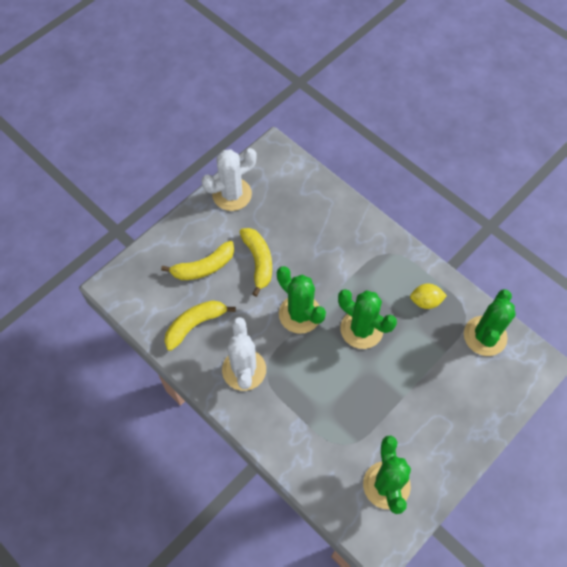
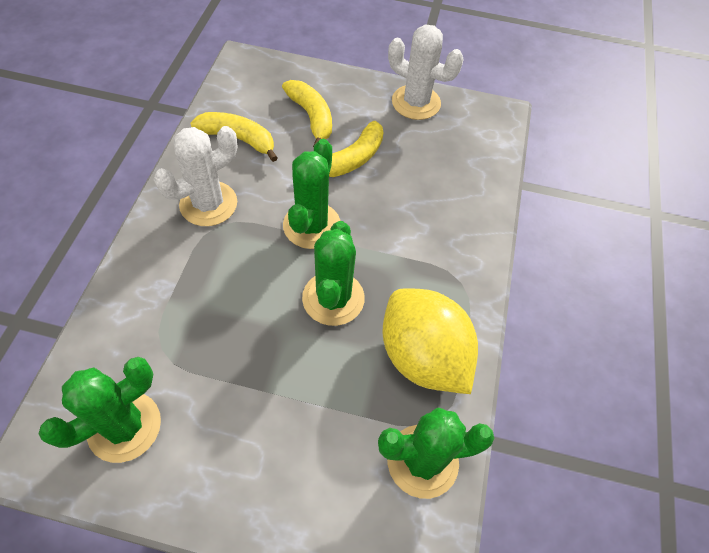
camera: 55 degrees right, 5 degrees down
yellow banana [161,241,234,280] -> yellow banana turned 150 degrees counterclockwise [282,80,332,147]
yellow lemon [410,283,447,309] -> yellow lemon [382,288,478,394], size x2.15

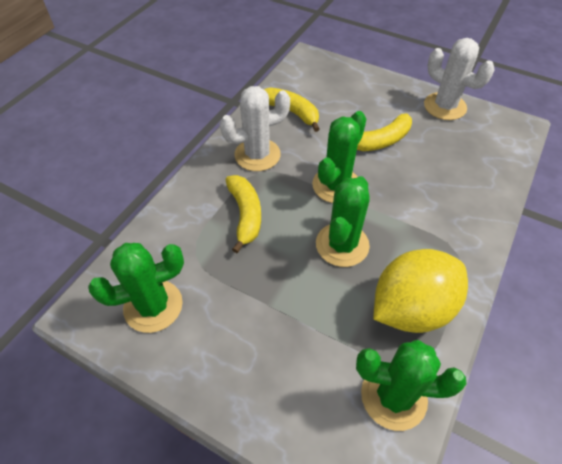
camera: 20 degrees right, 5 degrees down
yellow banana [282,80,332,147] -> yellow banana moved to [226,175,261,253]
yellow lemon [382,288,478,394] -> yellow lemon turned 75 degrees clockwise [373,249,468,333]

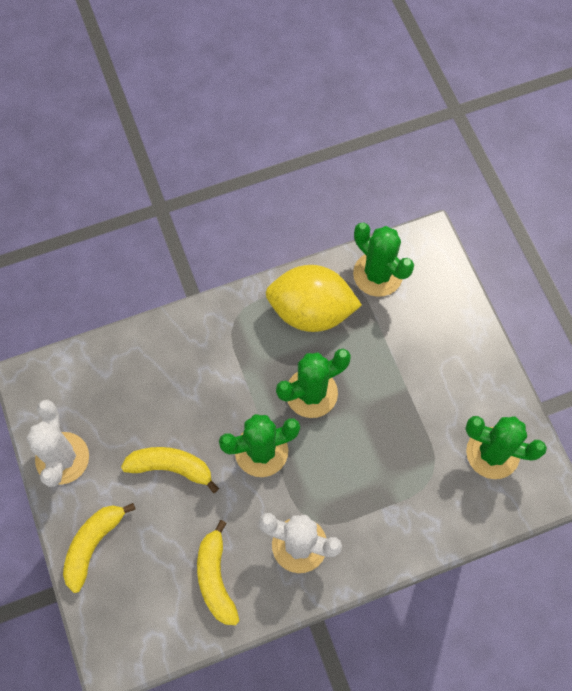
camera: 140 degrees left, 15 degrees up
yellow banana [226,175,261,253] -> yellow banana moved to [63,503,136,593]

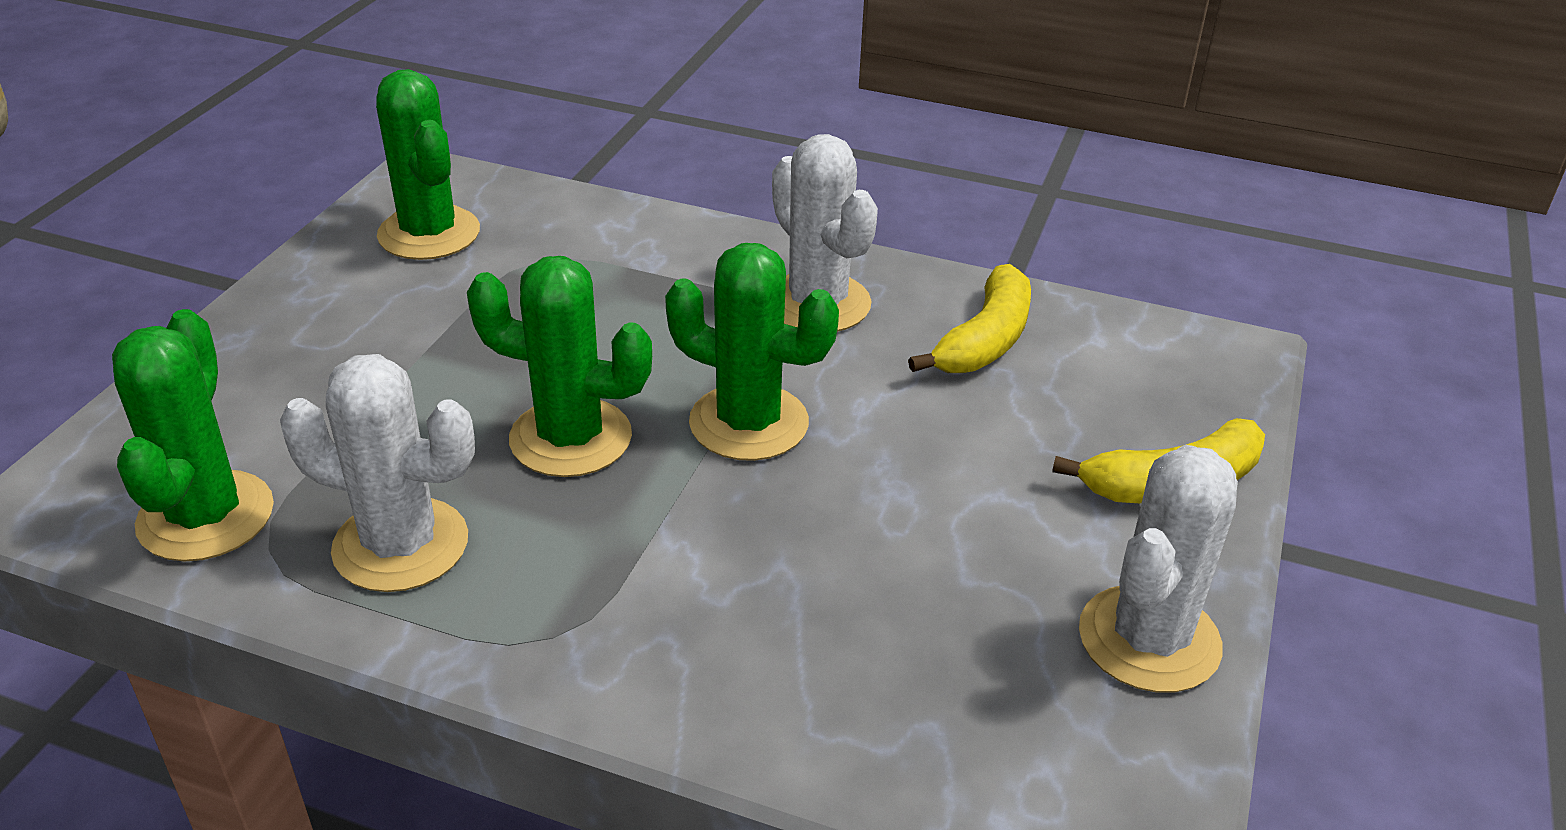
camera: 140 degrees left, 30 degrees down
yellow banana [121,447,219,493] -> none
yellow lemon [266,265,362,332] -> white cactus [280,354,475,592]

